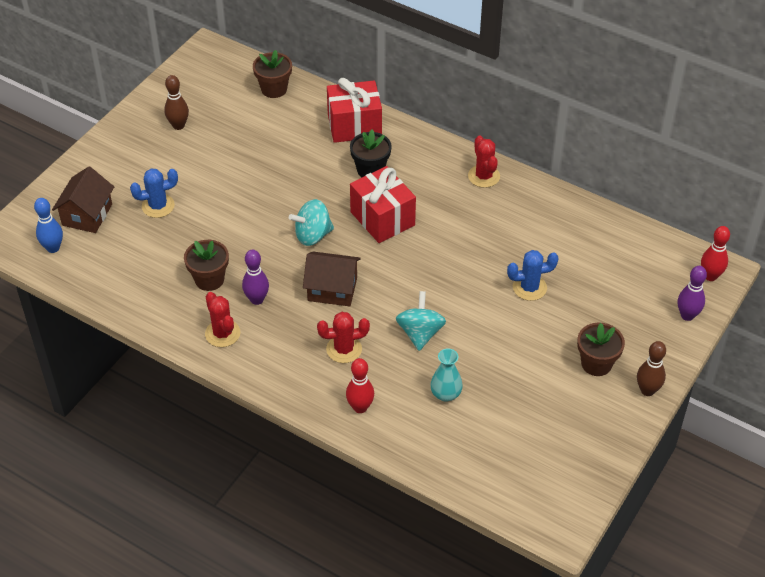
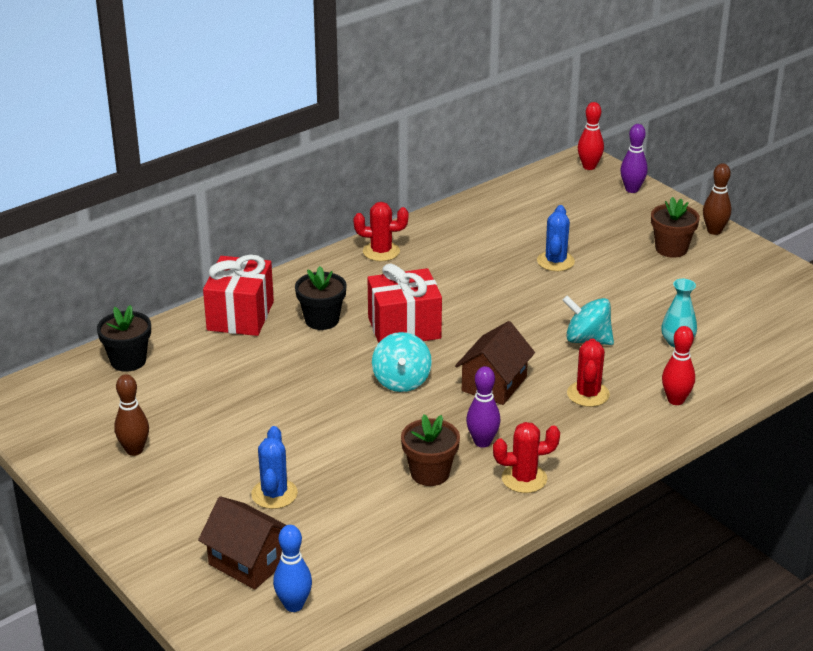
camera: 70 degrees left, 15 degrees down
brown flower pot [253,50,292,98] -> black flower pot [97,305,151,372]

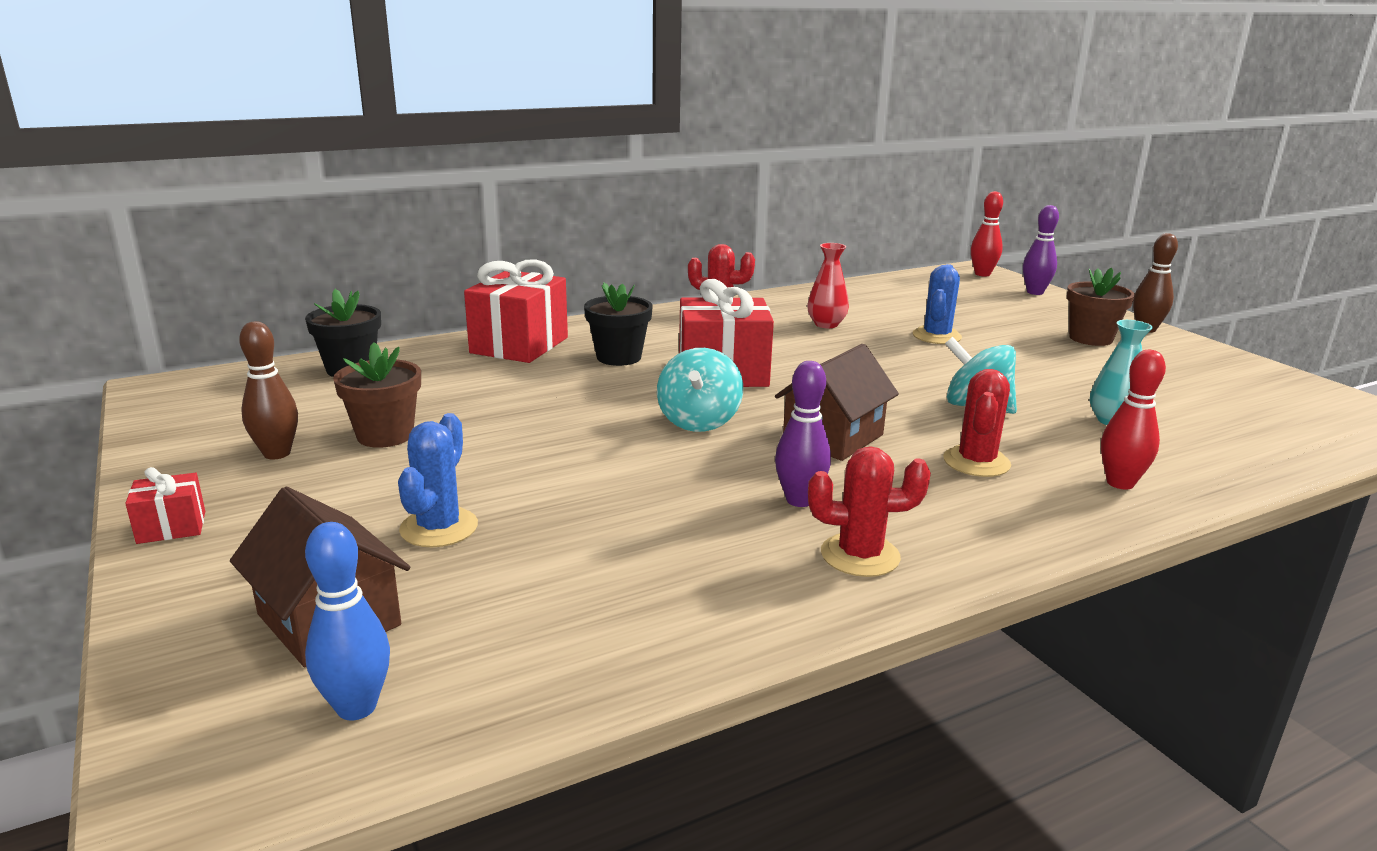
camera: 10 degrees right, 10 degrees down
brown flower pot [401,414,460,486] -> brown flower pot moved to [333,342,421,448]
none -> red gift [125,467,205,544]
none -> red vase [807,243,849,328]

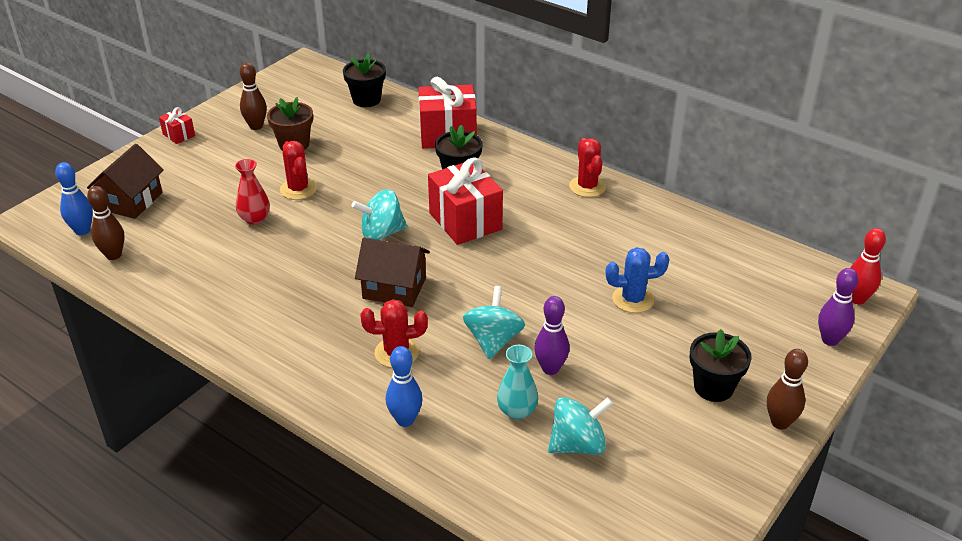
camera: 65 degrees right, 15 degrees up
blue cactus [398,413,478,547] -> none
purple bowling pin [775,361,831,507] -> purple bowling pin moved to [534,296,569,375]
red vase [807,243,849,328] -> red vase moved to [235,159,270,225]
red cactus [808,446,931,577] -> red cactus moved to [280,141,317,200]
brown flower pot [1067,267,1135,346] -> black flower pot [690,329,752,402]
red bowling pin [1101,350,1166,490] -> blue bowling pin [386,346,423,427]
none -> brown bowling pin [87,186,125,260]
none -> turquoise spinning top [548,397,613,455]

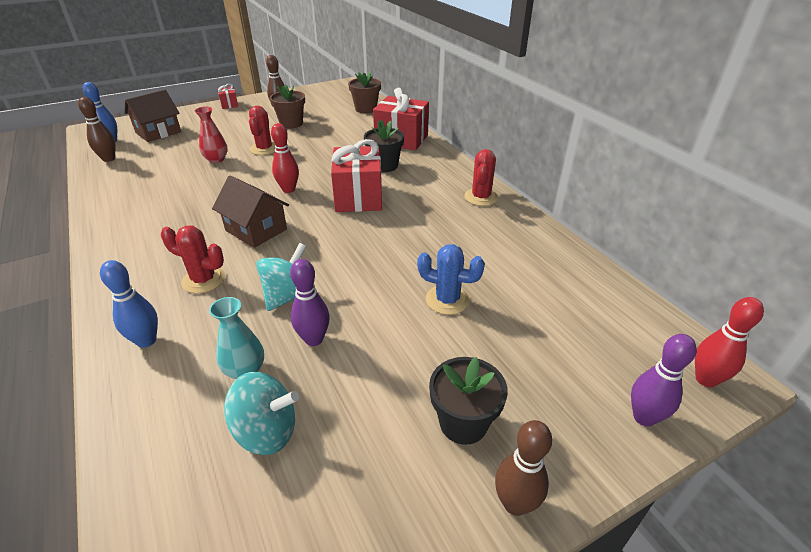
camera: 25 degrees right, 0 degrees up
black flower pot [343,53,386,107] -> brown flower pot [348,71,381,113]
turquoise spinning top [352,189,407,240] -> red bowling pin [271,123,299,193]

